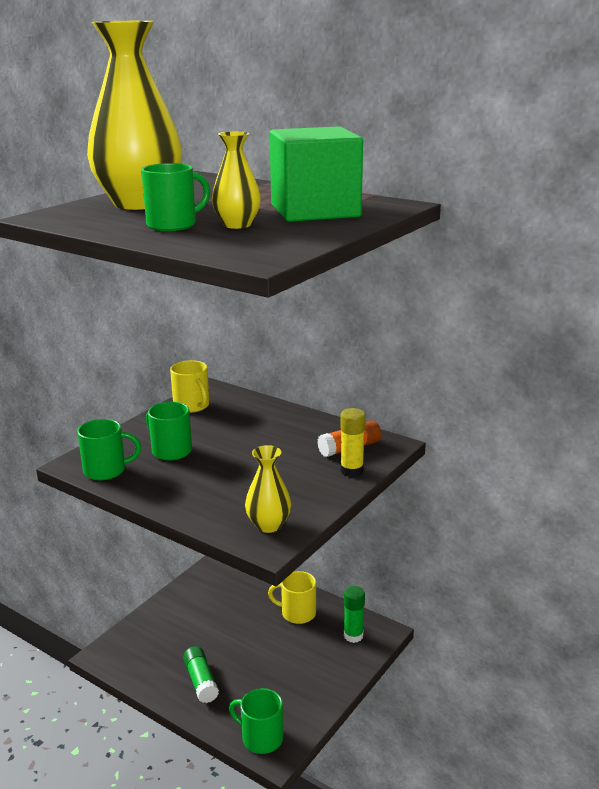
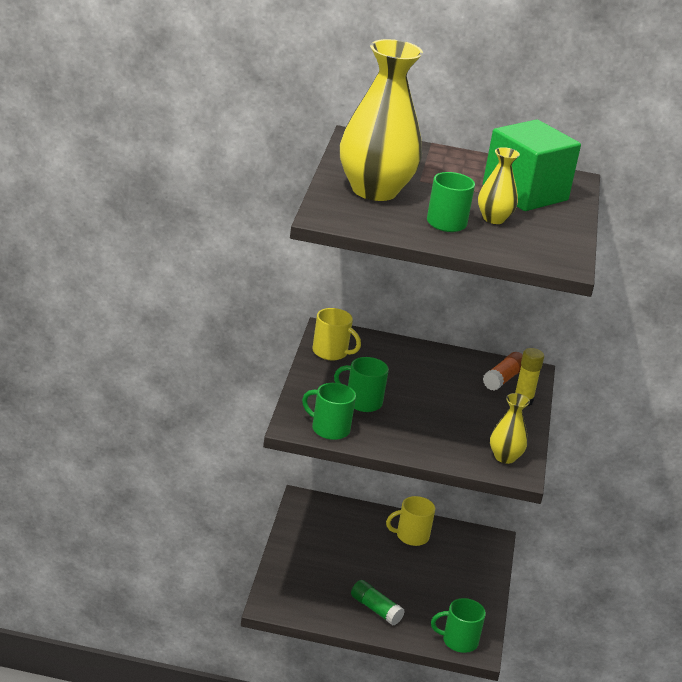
camera: 30 degrees left, 5 degrees up
green mug [77,419,141,480] -> green mug turned 120 degrees counterclockwise [302,383,356,440]
green glue stick [344,586,365,643] -> none

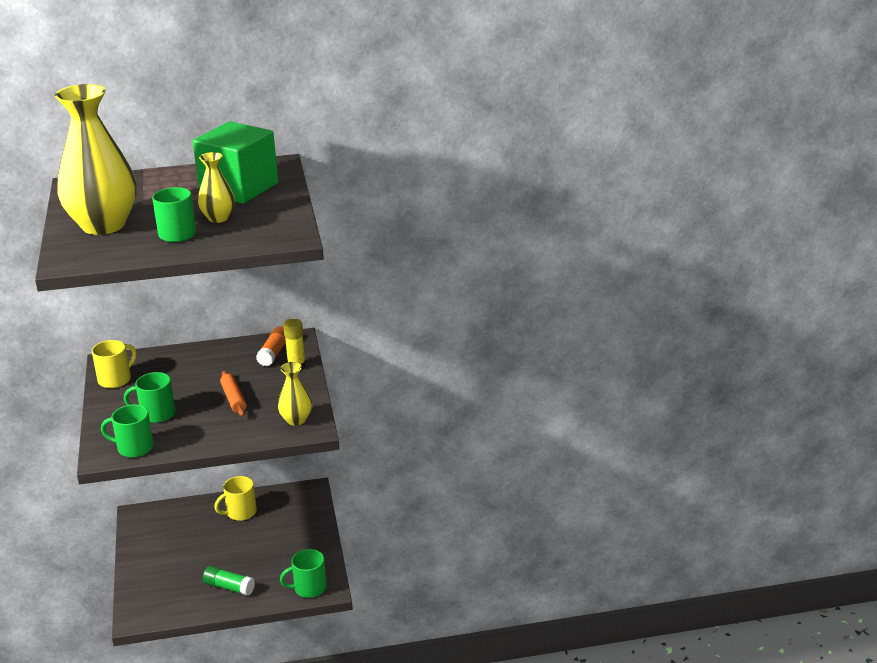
camera: 15 degrees left, 0 degrees up
yellow mug [312,308,361,360] -> yellow mug turned 60 degrees counterclockwise [92,340,137,388]
none -> orange rolling pin [220,371,247,416]

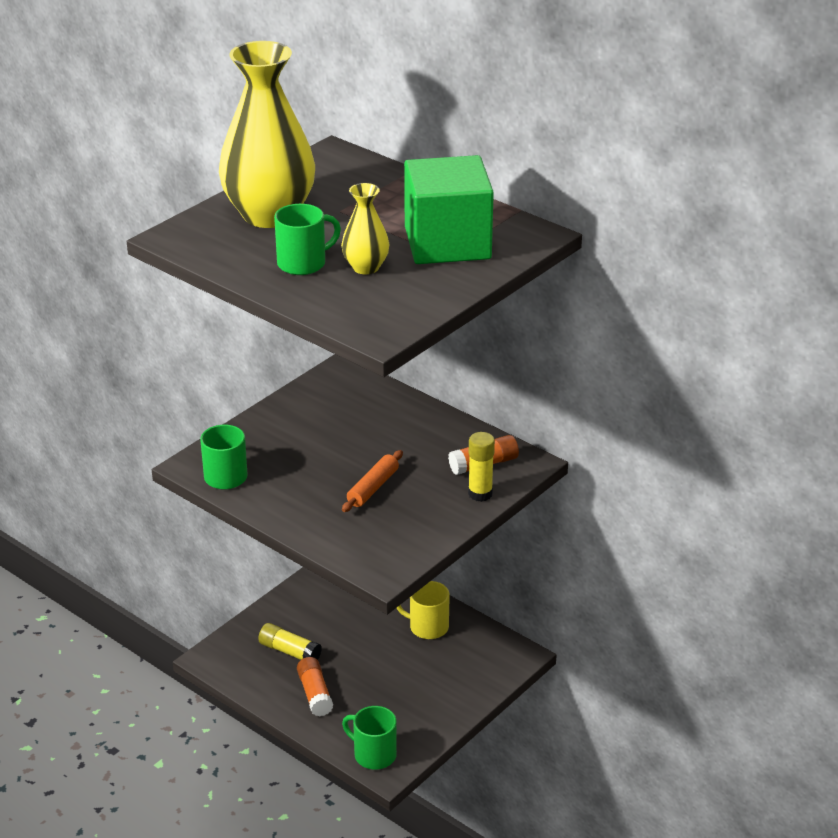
camera: 50 degrees right, 5 degrees up
yellow mug [92,340,137,388] -> none
green mug [124,372,175,423] -> none
green glue stick [203,566,255,596] -> orange glue stick [297,657,333,716]
yellow vase [278,362,312,426] -> none
none -> yellow glue stick [258,623,322,660]

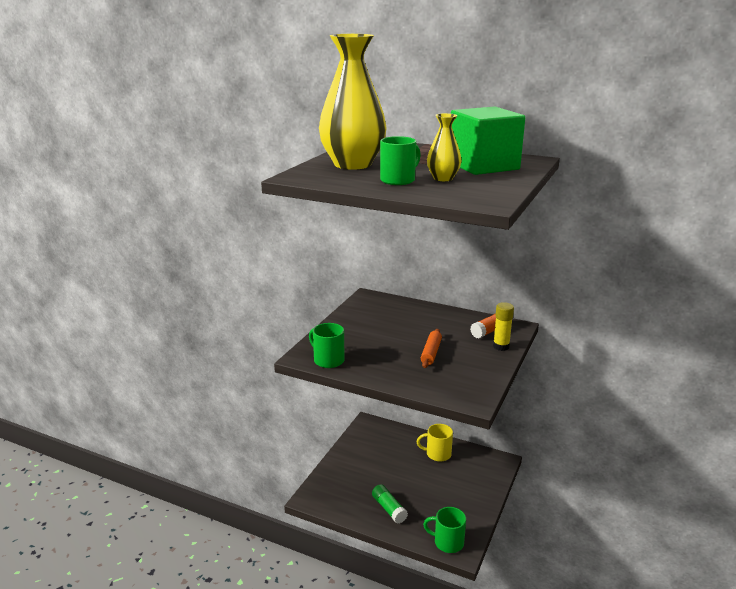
camera: 15 degrees left, 10 degrees down
yellow glue stick [258,623,322,660] -> none
orange glue stick [297,657,333,716] -> green glue stick [372,484,408,524]

